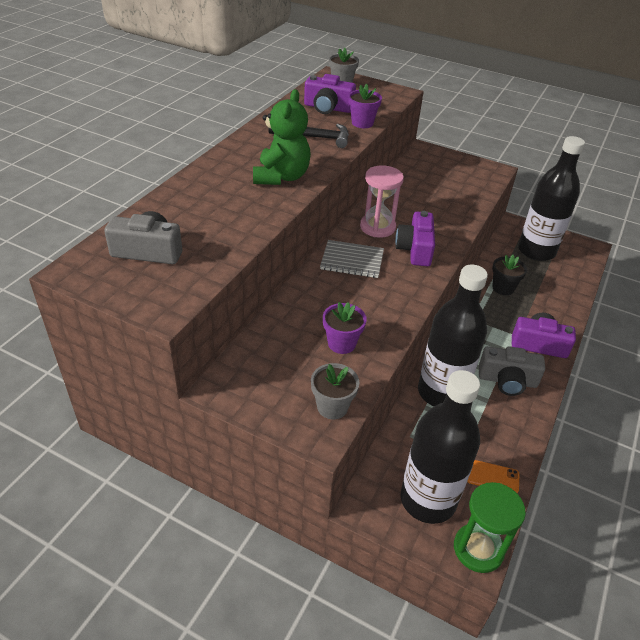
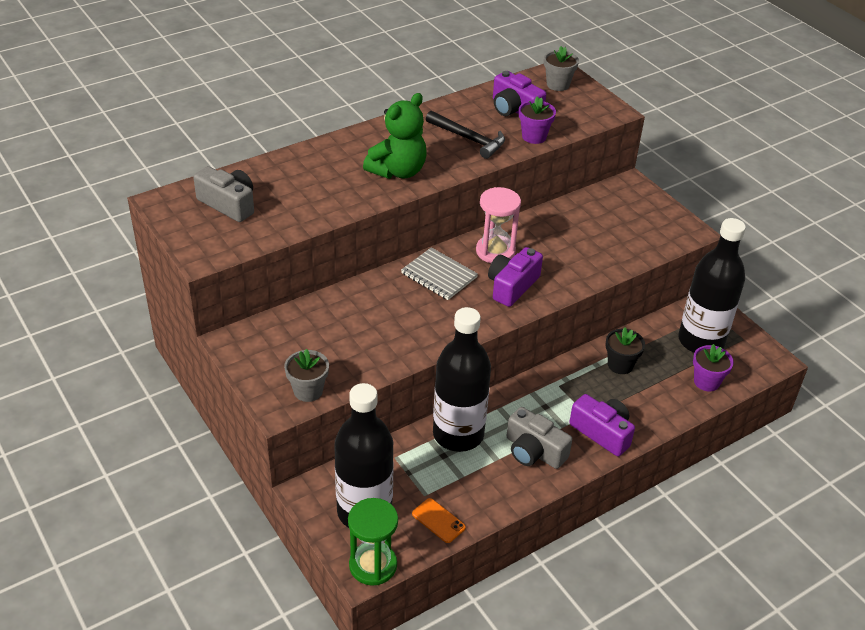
camera: 30 degrees right, 0 degrees up
purple flower pot [323,302,367,354] -> purple flower pot moved to [693,344,734,392]

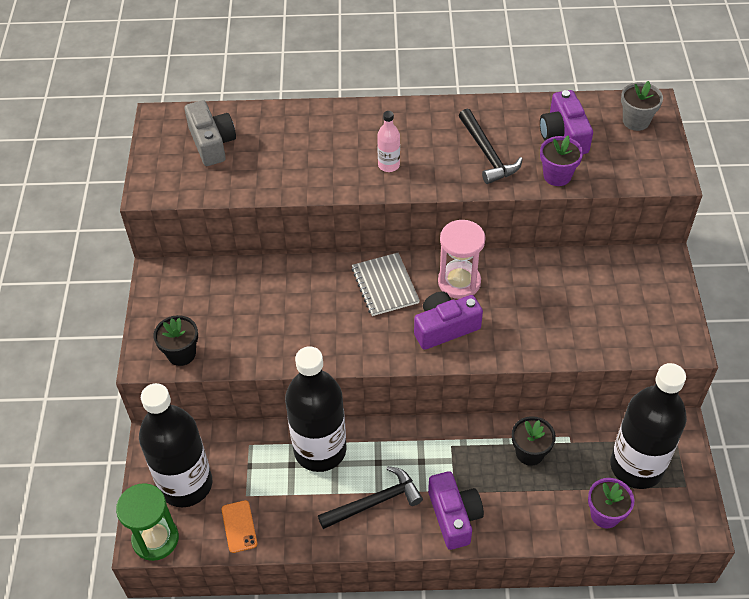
camera: 35 degrees right, 10 degrees up
grey flower pot [284,349,329,402] -> black flower pot [154,315,198,366]
green teddy bear [363,93,427,179] -> pink bottle [377,111,400,172]
grey camera [506,407,572,469] -> black hammer [318,466,423,529]

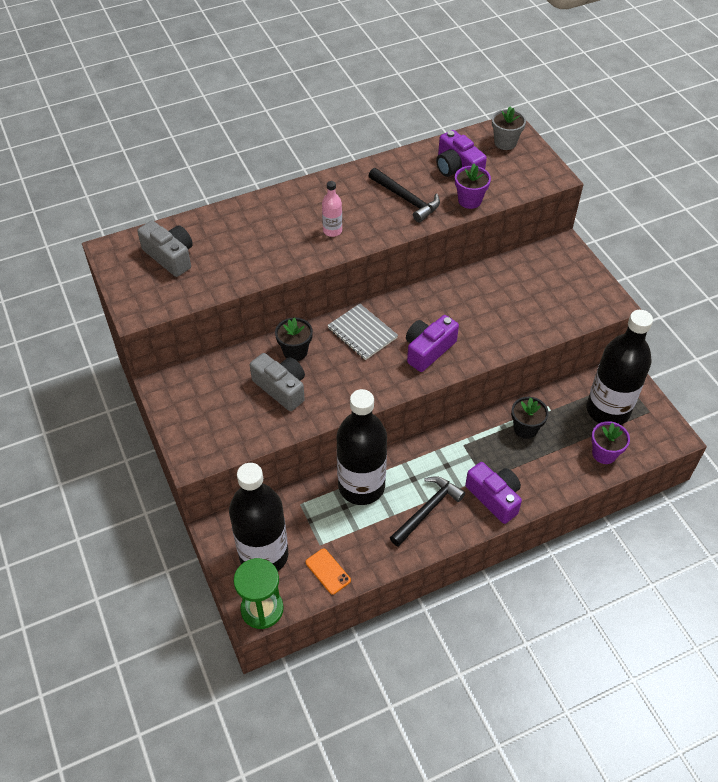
camera: 25 degrees left, 0 degrees up
black flower pot [154,315,198,366] -> black flower pot moved to [275,317,313,361]
pink hourglass [438,220,486,299] -> none
none -> grey camera [250,353,305,411]

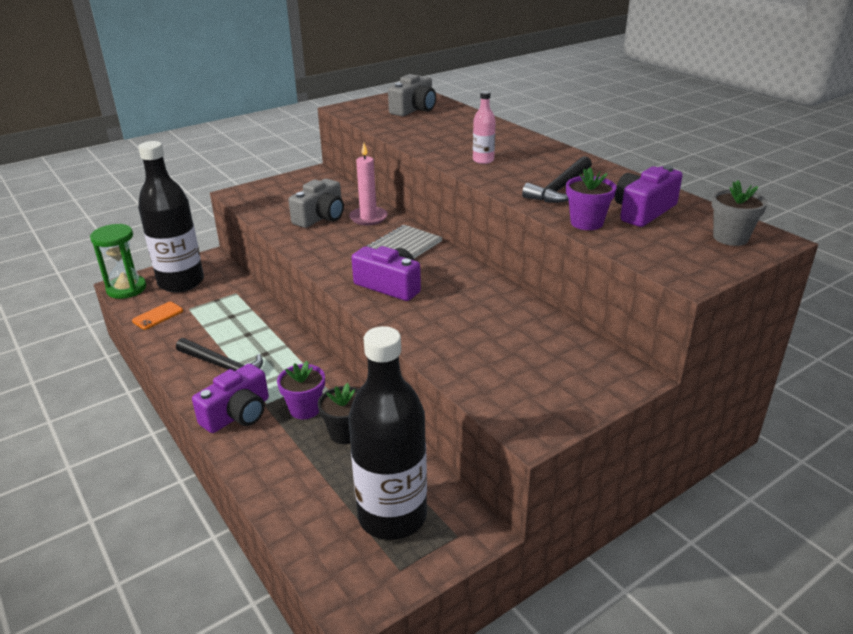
camera: 80 degrees right, 20 degrees down
black flower pot [275,317,313,361] -> pink candle [349,143,388,225]
black bottle [337,389,387,505] -> none
purple flower pot [591,421,630,464] -> purple flower pot moved to [277,361,325,419]

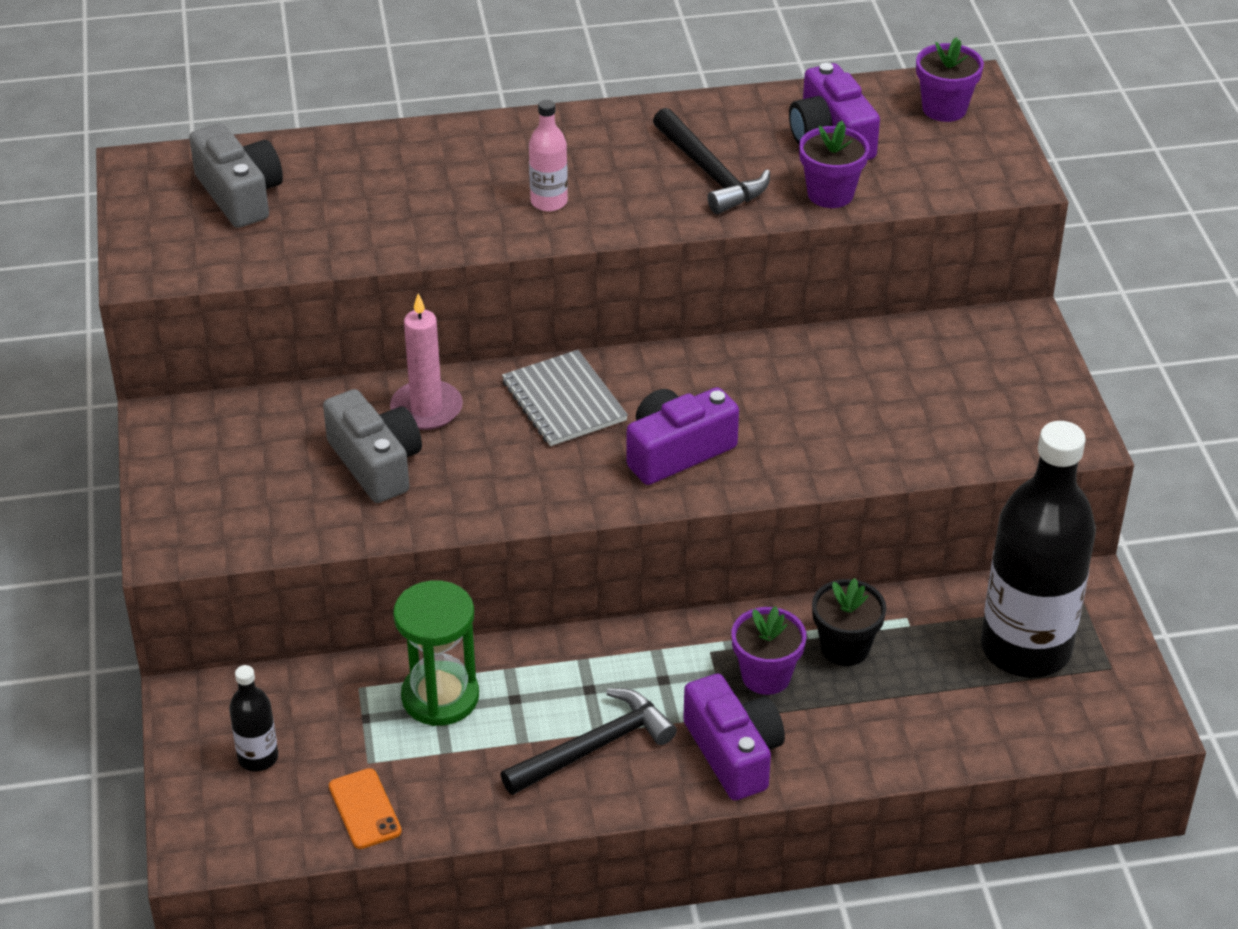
camera: 65 degrees left, 10 degrees up
green hourglass [90,224,146,299] -> green hourglass moved to [393,580,479,726]
black bottle [138,141,204,293] -> black bottle [229,665,278,771], size x0.42
grey flower pot [712,180,768,246] -> purple flower pot [916,37,984,122]

